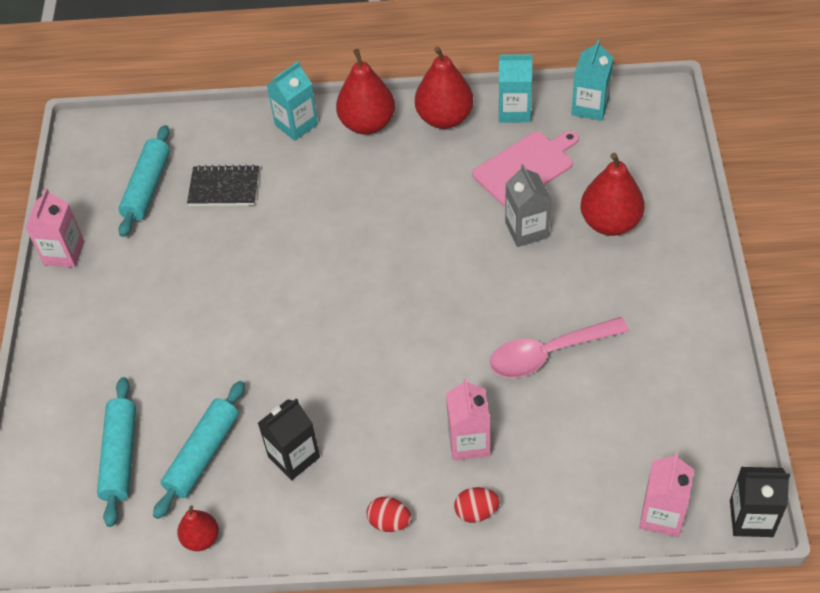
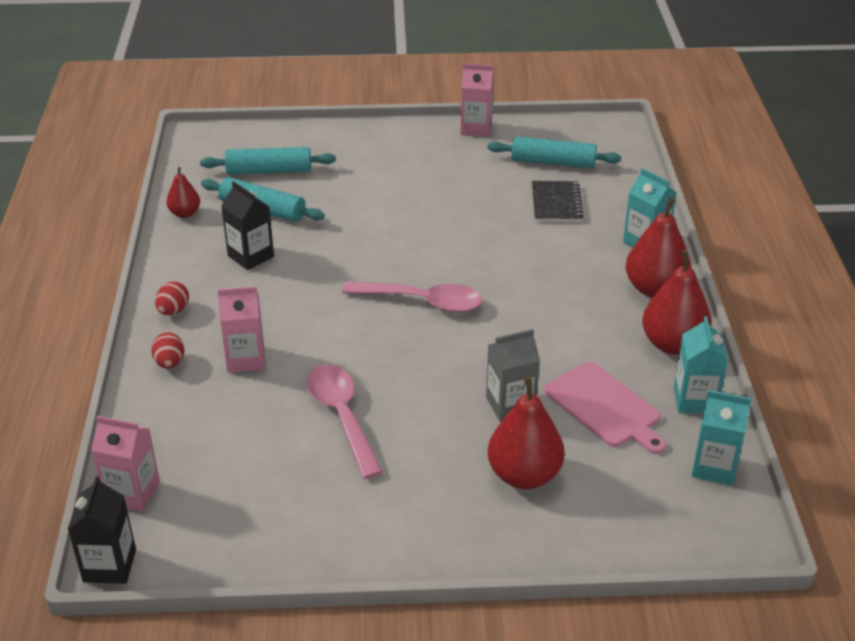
camera: 85 degrees right, 15 degrees down
none -> pink spoon [342,281,482,312]

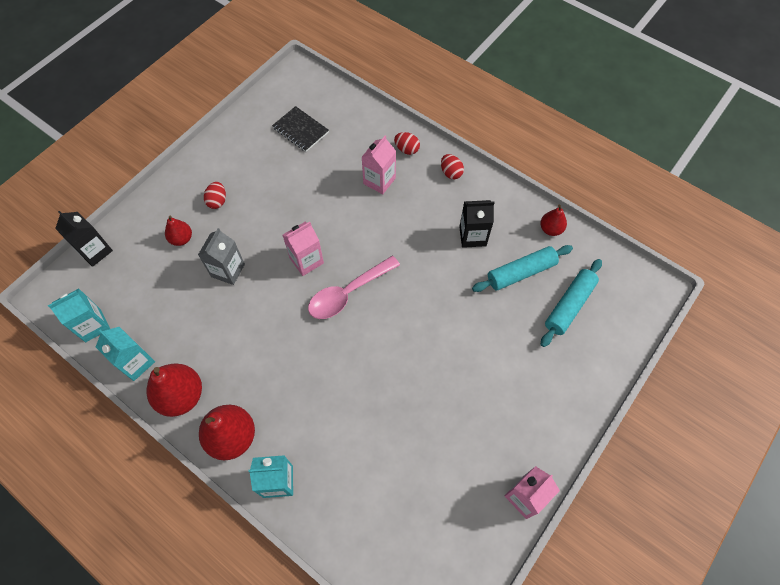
camera: 130 degrees right, 25 degrees up
black carton [68,476,136,584] -> black carton moved to [55,211,113,267]
pink carton [91,416,160,511] -> pink carton moved to [283,222,324,276]
pink spoon [307,364,383,479] -> none
turquoise rolling pin [488,137,621,168] -> none
red pear [488,377,565,489] -> red pear [165,215,192,246], size x0.56
black notebook [532,181,584,222] -> black notebook moved to [272,106,329,152]
pink cutting board [544,362,666,454] -> none
none -> red egg [204,182,226,209]

